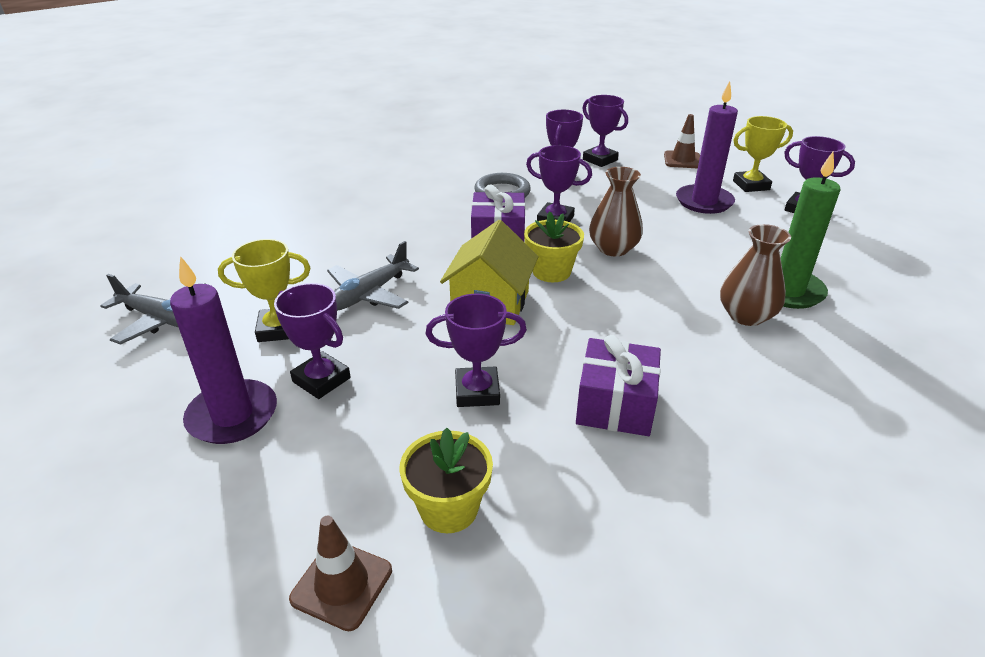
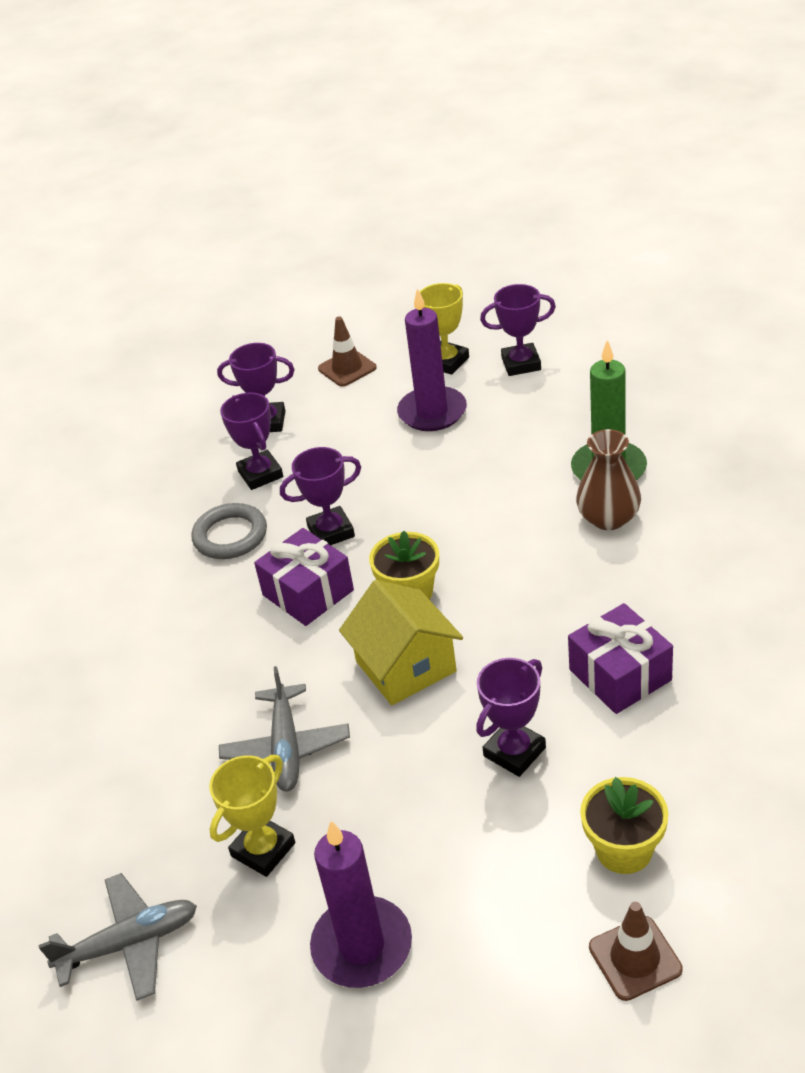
camera: 40 degrees left, 5 degrees up
purple trophy [274,283,351,399] -> none
brown vase [589,167,643,256] -> none

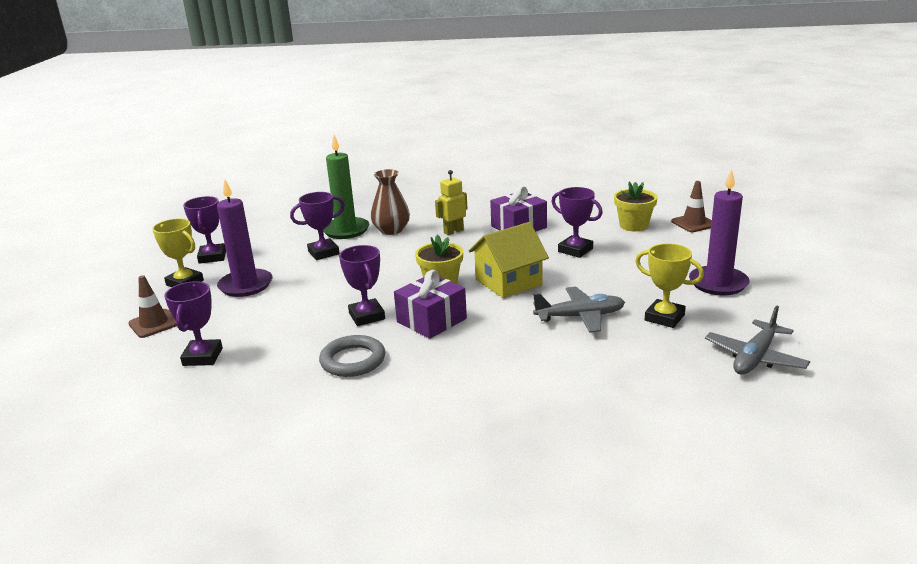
camera: 95 degrees left, 15 degrees down
grey plane [38,873,197,1001] -> grey plane turned 120 degrees counterclockwise [705,305,810,375]
purple trophy [220,392,283,490] -> purple trophy moved to [290,192,345,260]
none -> yellow robot [435,170,468,235]

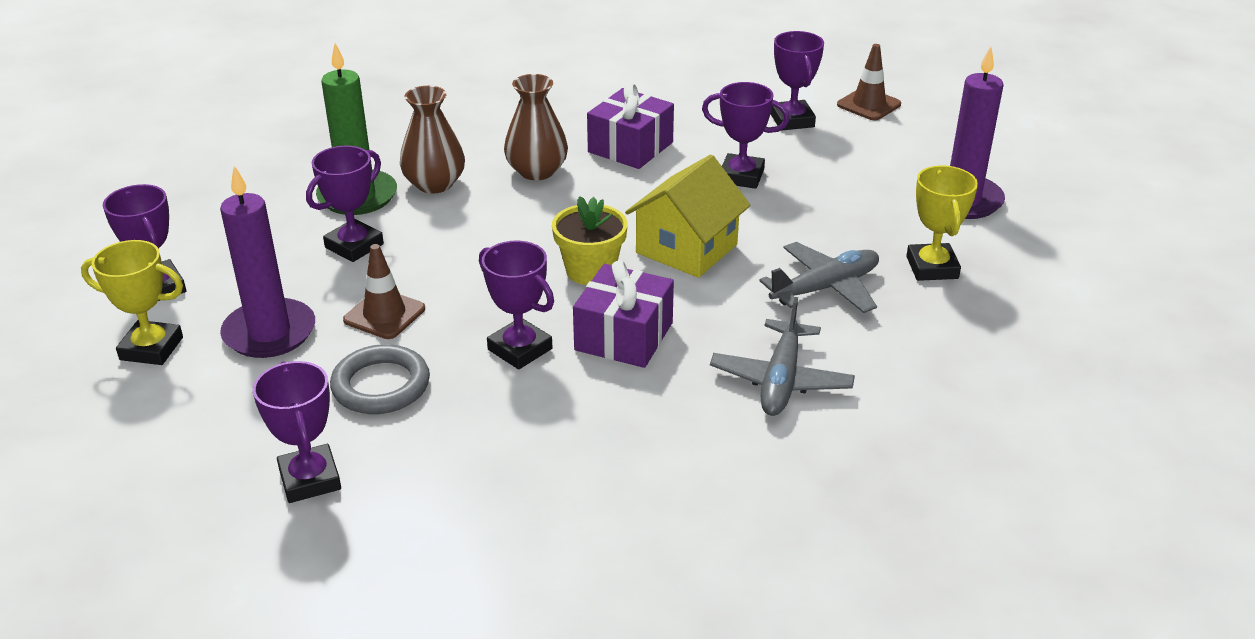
camera: 25 degrees left, 10 degrees up
brown traffic cone [128,275,177,338] -> brown traffic cone moved to [343,244,425,339]
grey ring [319,335,385,377] -> grey ring moved to [330,344,430,414]
yellow robot [435,170,468,235] -> brown vase [504,74,568,180]
yellow flower pot [614,182,658,232] -> purple trophy [771,31,824,131]
yellow trophy [635,243,704,328] -> yellow trophy turned 75 degrees clockwise [906,165,978,281]
grey plane [705,305,810,375] -> grey plane moved to [710,297,855,416]

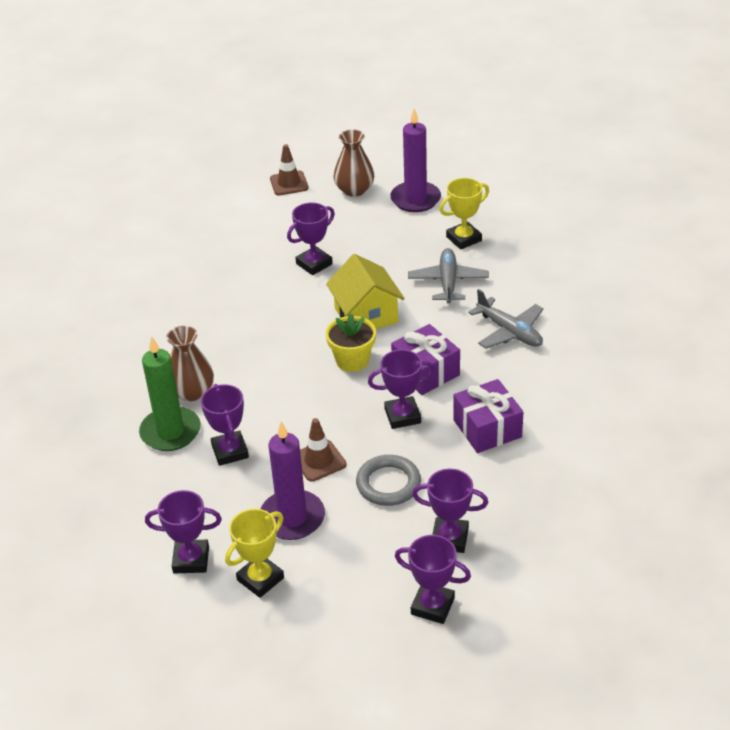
camera: 55 degrees left, 5 degrees up
brown vase [504,74,568,180] -> brown vase moved to [334,129,374,197]
purple gift [587,83,674,169] -> purple gift moved to [453,379,524,453]
purple trophy [771,31,824,131] -> purple trophy moved to [395,535,471,624]
yellow trophy [906,165,978,281] -> yellow trophy turned 60 degrees counterclockwise [439,178,489,249]

